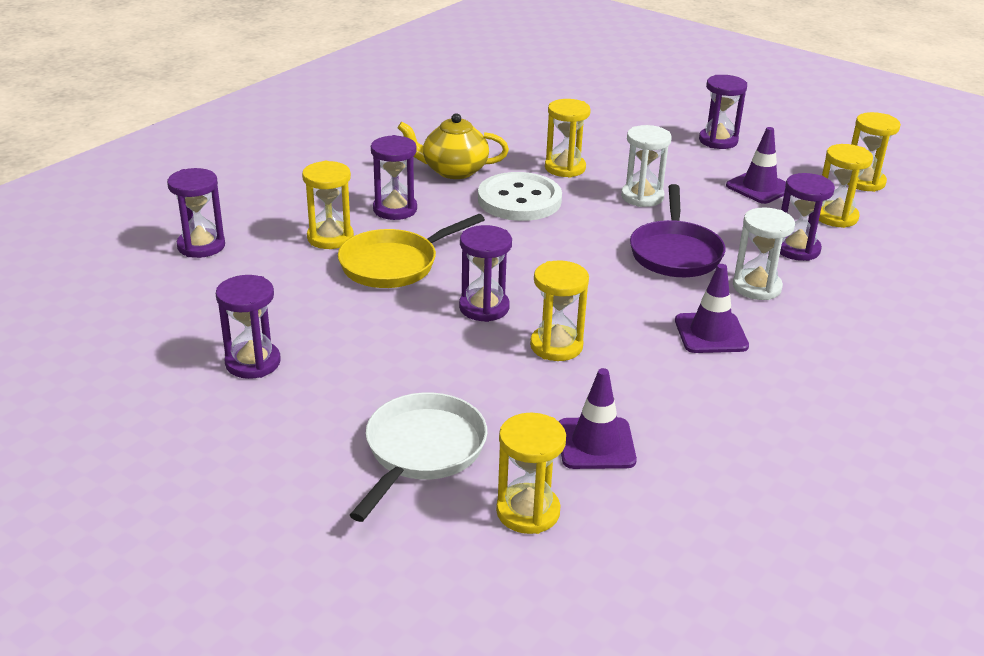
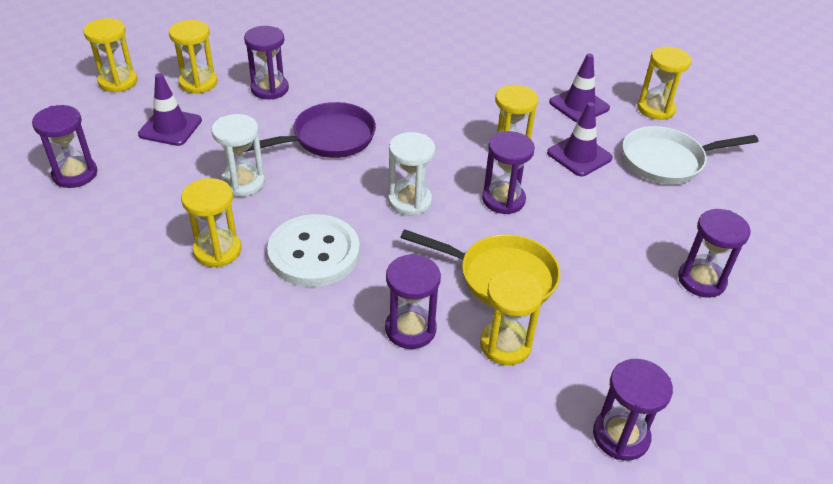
camera: 125 degrees left, 10 degrees up
yellow teapot [398,113,509,179] -> none
purple traffic cone [675,264,749,353] -> purple traffic cone moved to [547,102,613,176]
white hourglass [733,207,795,300] -> white hourglass moved to [388,132,435,215]

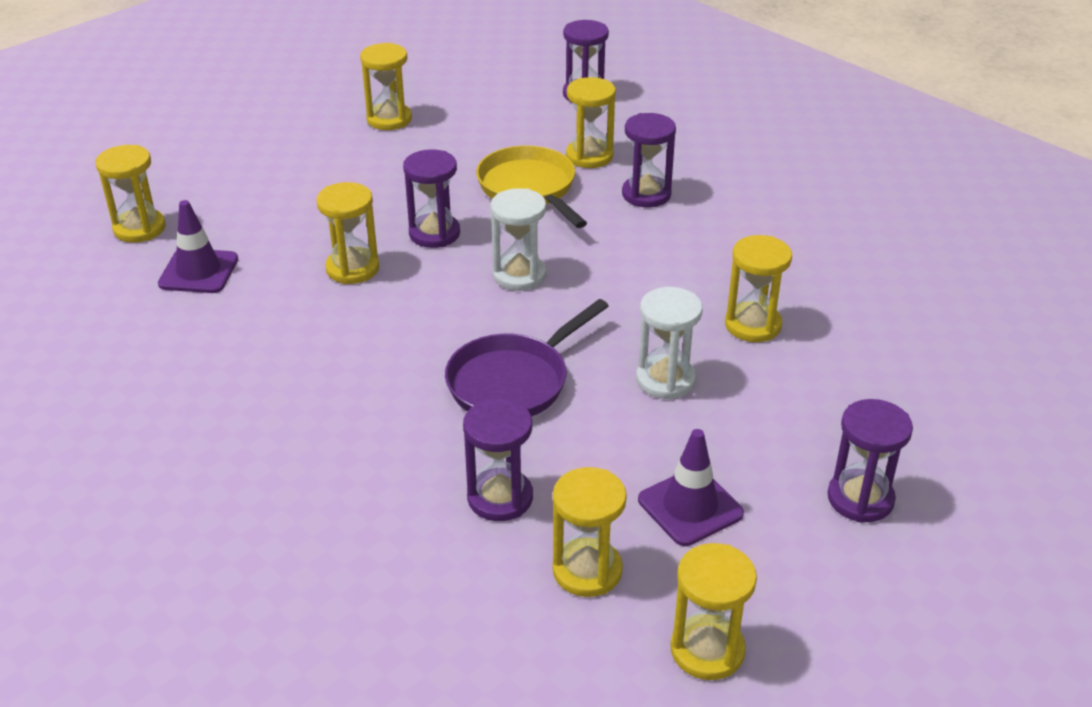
camera: 135 degrees left, 5 degrees down
purple pan [245,102,376,158] -> purple pan turned 60 degrees counterclockwise [445,299,609,417]
white button [267,214,360,287] -> none
purple traffic cone [547,102,613,176] -> none
white pan [622,126,759,184] -> none
purple hourglass [678,209,751,298] -> yellow hourglass [360,43,412,130]

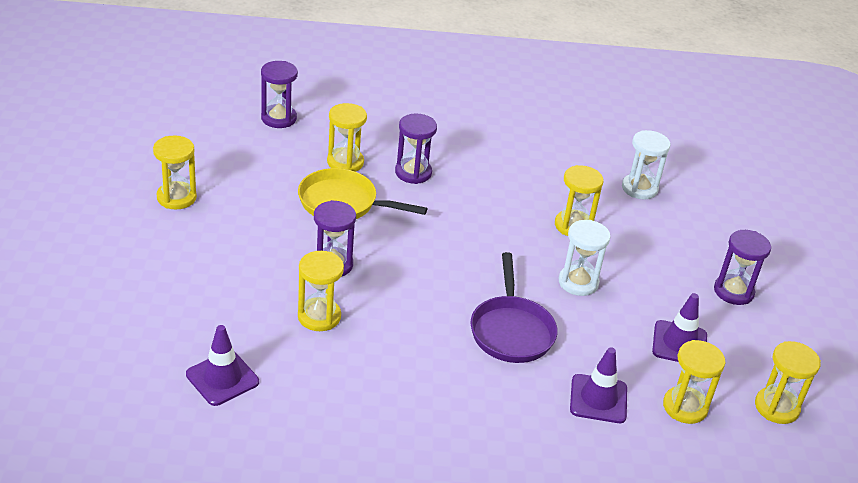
camera: 50 degrees left, 0 degrees up
yellow hourglass [96,145,166,243] -> none
purple hourglass [463,398,533,521] -> purple traffic cone [570,347,627,423]
white hourglass [491,188,546,291] -> white hourglass moved to [622,130,670,199]

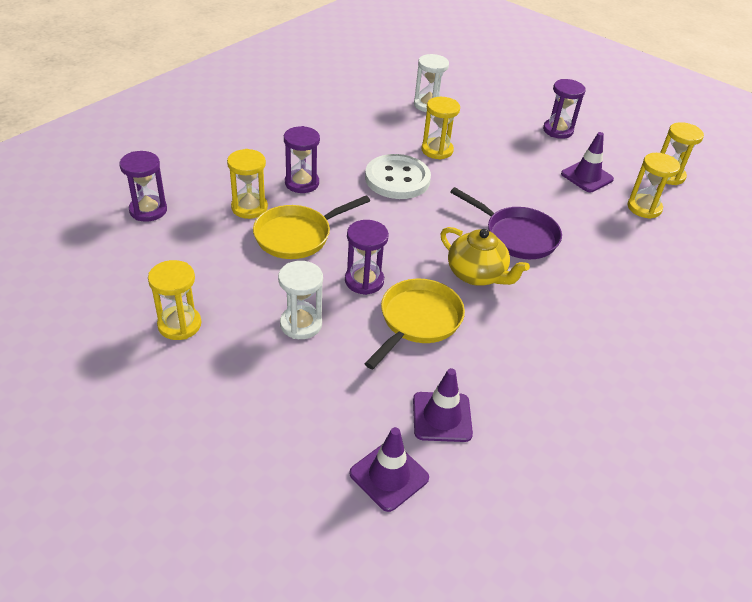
camera: 50 degrees left, 5 degrees up
yellow hourglass [298,251,344,331] -> yellow pan [364,279,465,369]
white hourglass [558,220,611,296] -> white hourglass moved to [278,261,323,339]
purple traffic cone [570,347,627,423] -> purple traffic cone moved to [350,427,429,512]
none -> white button [365,154,431,199]
none -> yellow teapot [440,227,530,286]

